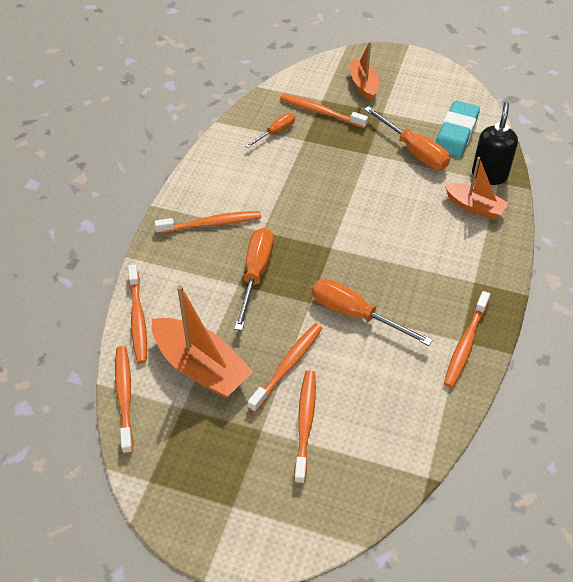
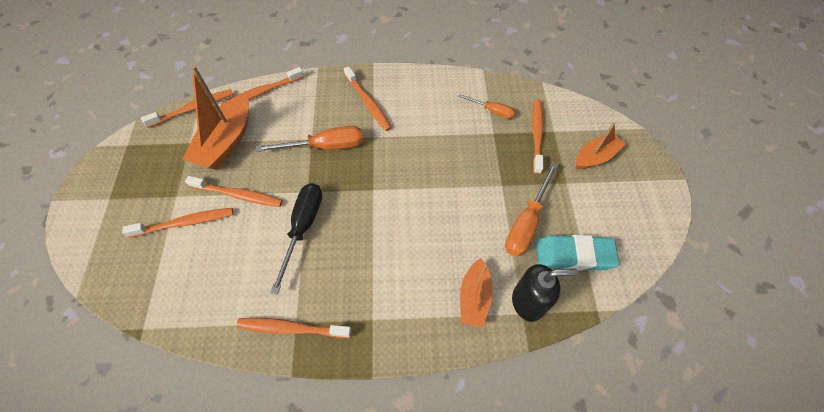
camera: 70 degrees right, 10 degrees up
orange screwdriver [312,279,432,346] -> black screwdriver [270,183,322,294]

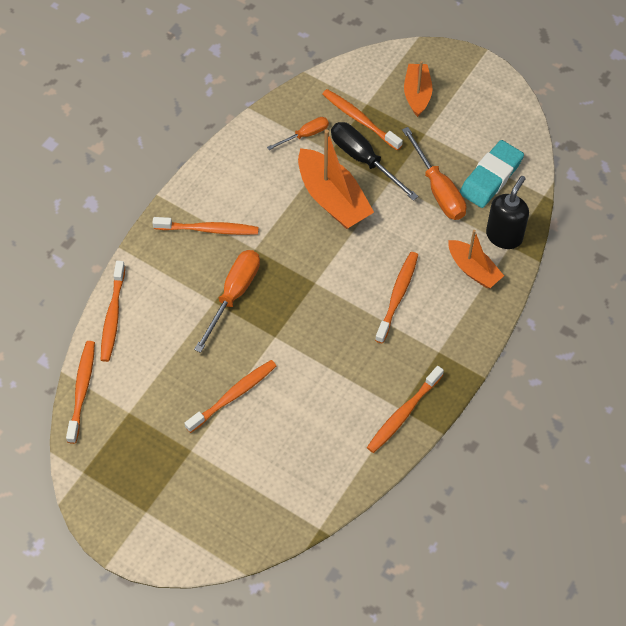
camera: 55 degrees left, 0 degrees up
orange toothbrush [122,208,233,238] -> orange toothbrush moved to [375,252,418,344]
orange boat [182,66,249,170] -> orange boat moved to [298,130,374,229]
black screwdriver [270,183,322,294] -> black screwdriver moved to [331,122,419,201]

